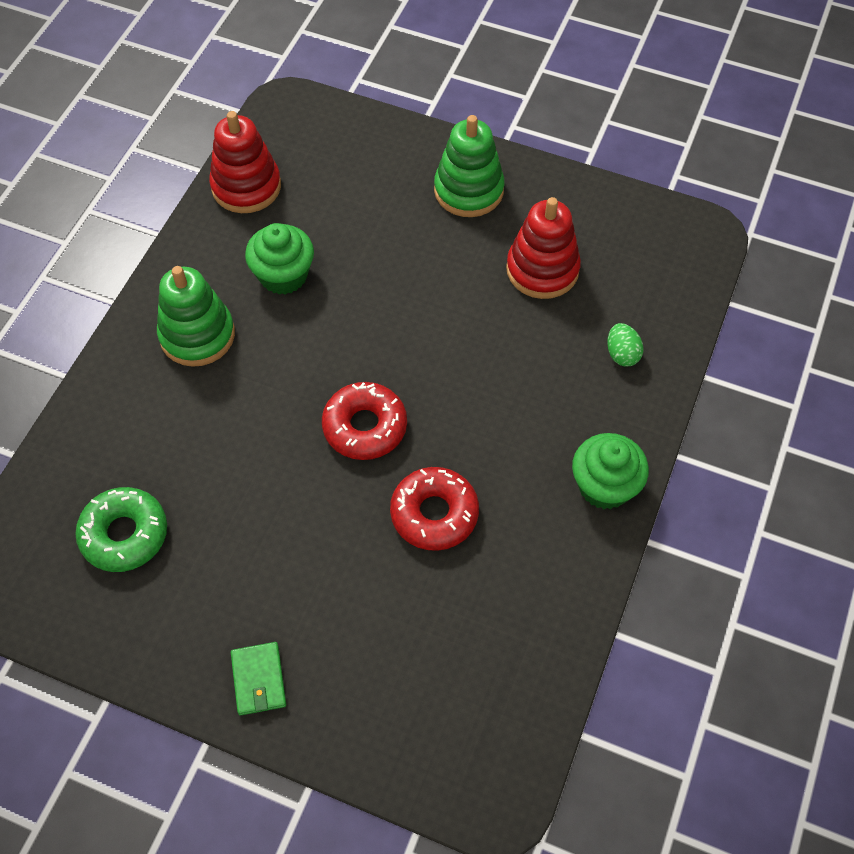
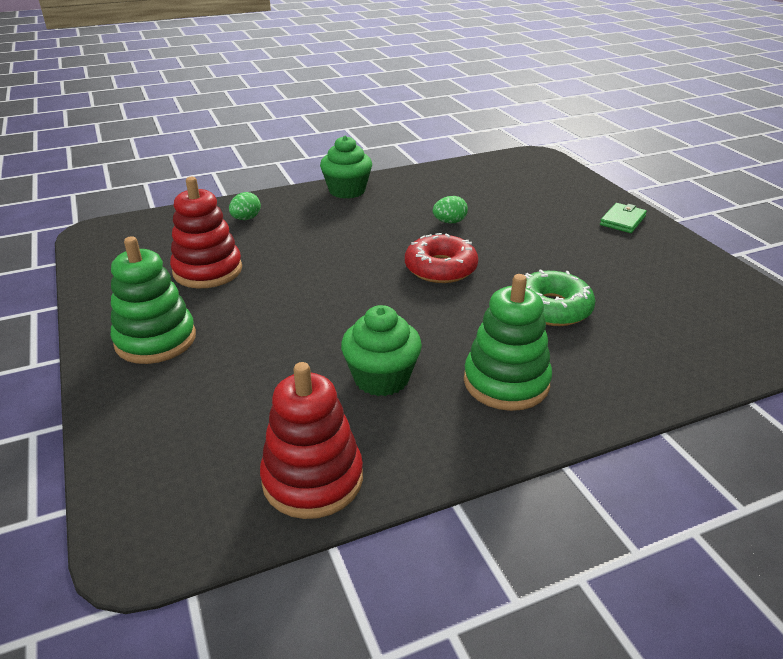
camera: 135 degrees left, 25 degrees down
green donut [75,487,167,572] -> green donut moved to [525,270,595,326]
red donut [390,467,479,551] -> green egg [433,196,468,223]

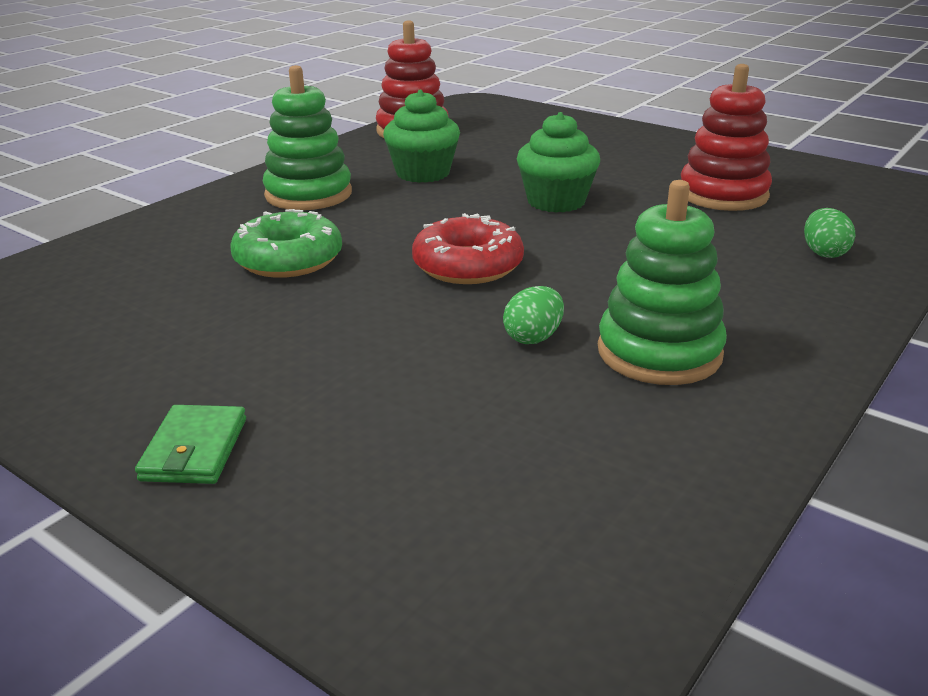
camera: 150 degrees right, 5 degrees down
green stacking toy [111,236,196,364] -> green stacking toy moved to [598,180,727,385]
green cupcake [320,136,372,199] -> green cupcake moved to [517,112,600,213]

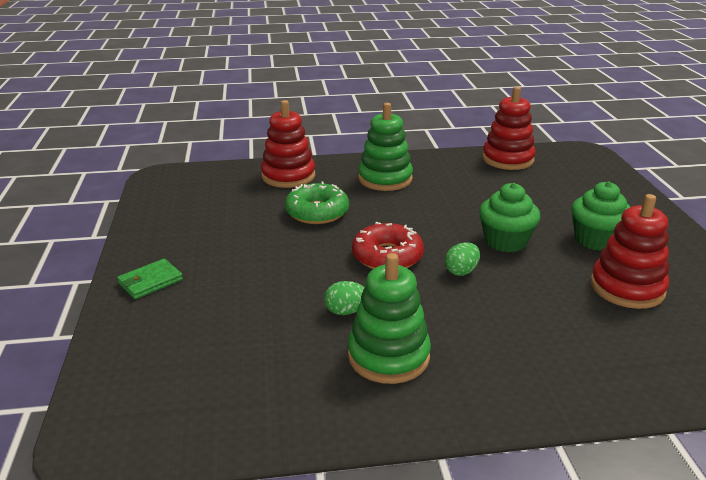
camera: 45 degrees right, 0 degrees up
green cupcake [383,90,460,183] -> green cupcake moved to [571,181,630,251]
green egg [804,208,855,258] -> green egg moved to [445,242,480,276]
none -> red stacking toy [261,100,315,188]

